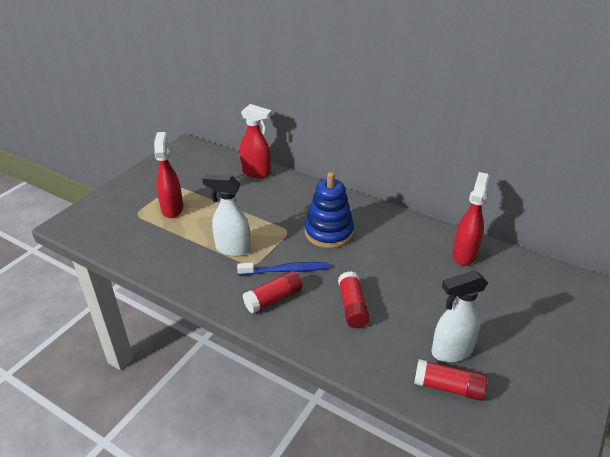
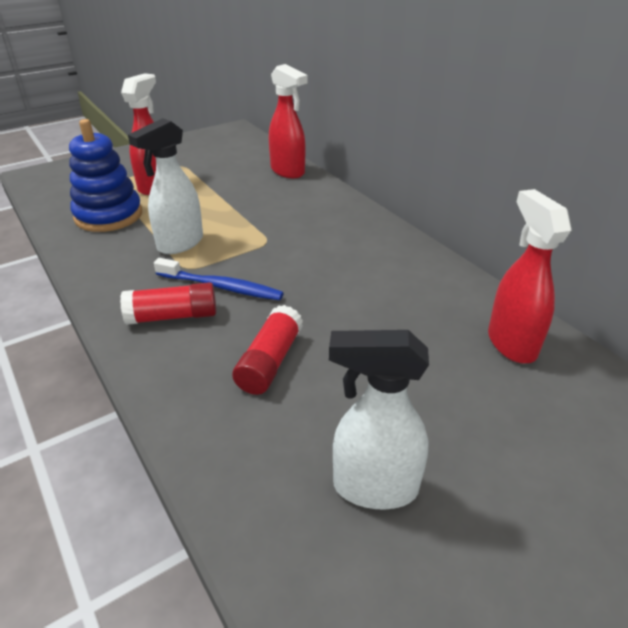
camera: 25 degrees right, 0 degrees up
white spray bottle [202,174,251,257] -> white spray bottle turned 90 degrees counterclockwise [128,118,203,254]
blue stacking toy [305,172,354,248] -> blue stacking toy moved to [69,119,142,232]
red glue stick [414,359,487,401] -> none
red spray bottle [452,172,489,266] -> red spray bottle turned 60 degrees counterclockwise [488,189,572,363]

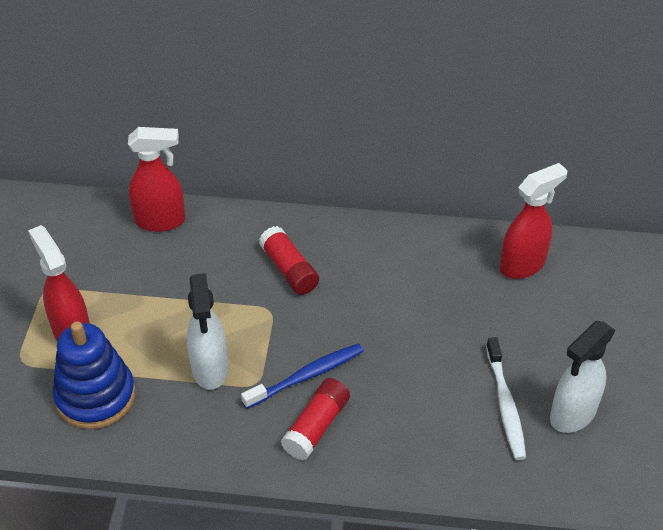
camera: 50 degrees left, 10 degrees up
red glue stick [232,305,303,395] -> red glue stick moved to [259,226,319,295]
red spray bottle [488,189,572,363] -> red spray bottle turned 120 degrees clockwise [500,163,568,279]
none -> white toothbrush [486,337,526,460]

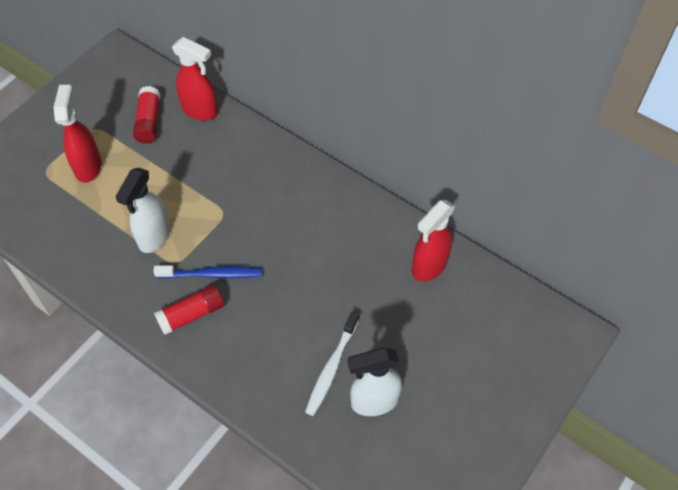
camera: 30 degrees right, 10 degrees up
blue stacking toy [53,321,135,429] -> none
red glue stick [259,226,319,295] -> red glue stick moved to [133,86,161,144]
red spray bottle [500,163,568,279] -> red spray bottle turned 135 degrees clockwise [412,200,455,282]

